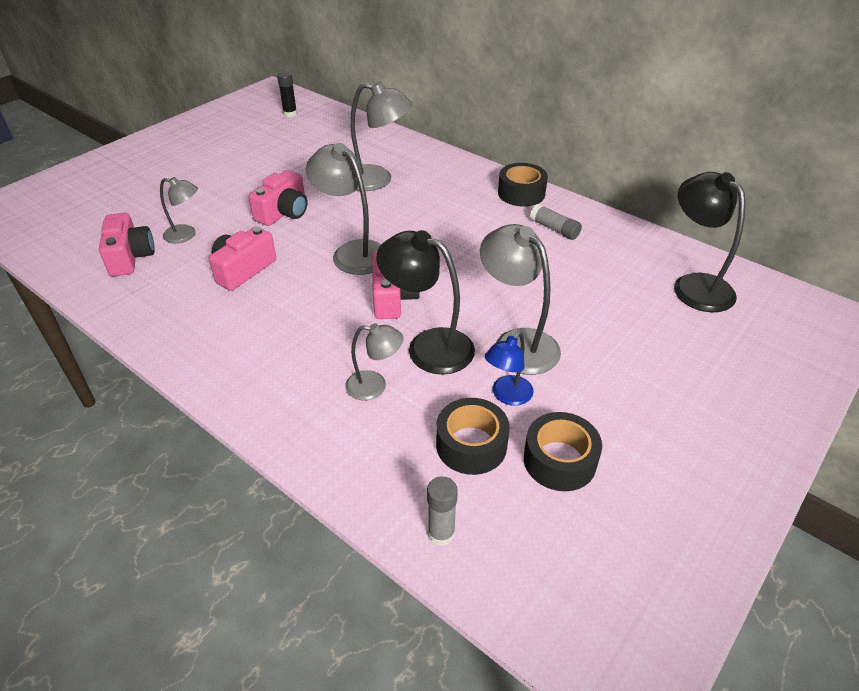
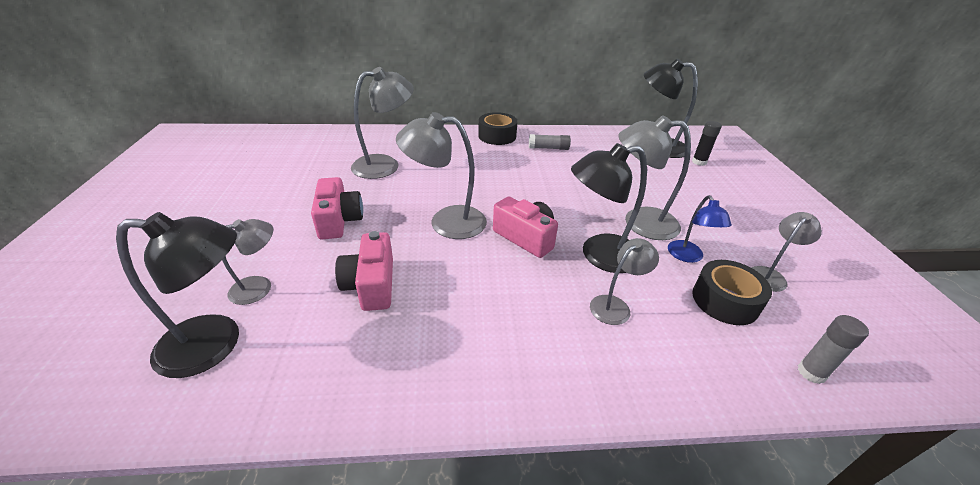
camera: 45 degrees left, 5 degrees down
pink camera [99,213,155,276] -> black lamp [116,212,239,378]
black glue stick [277,72,297,117] -> black glue stick moved to [692,121,722,166]
black tape [524,412,602,491] -> grey lamp [751,212,822,292]

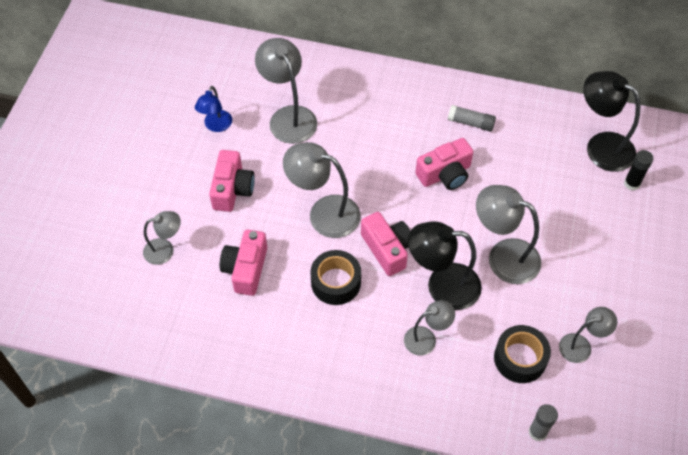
camera: 20 degrees right, 20 degrees up
black lamp [116,212,239,378] -> none
grey lamp [351,67,414,179] -> grey lamp turned 105 degrees counterclockwise [255,38,317,144]
black tape [478,112,518,145] -> black tape moved to [310,250,361,305]
blue lamp [668,195,732,263] -> blue lamp moved to [195,86,232,132]
none -> pink camera [415,138,473,190]

